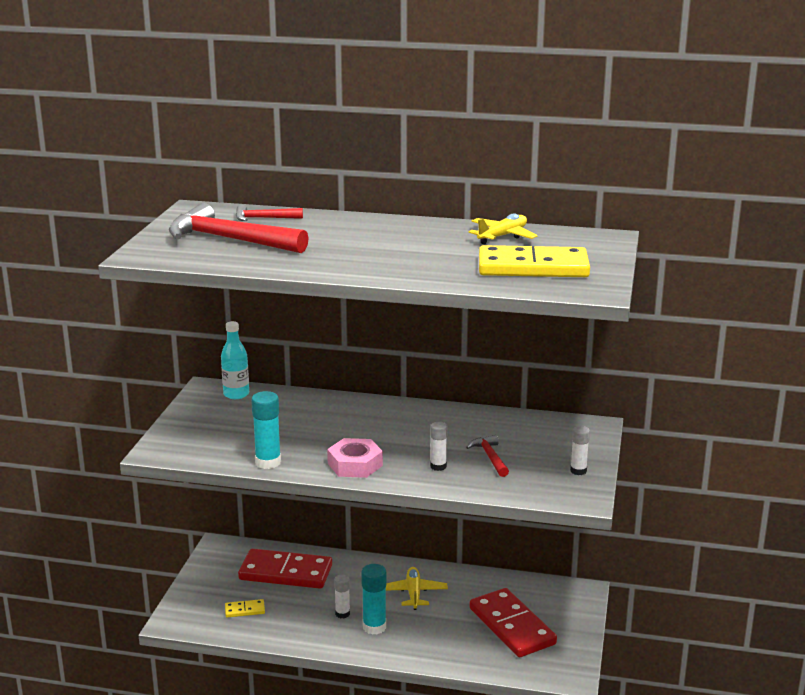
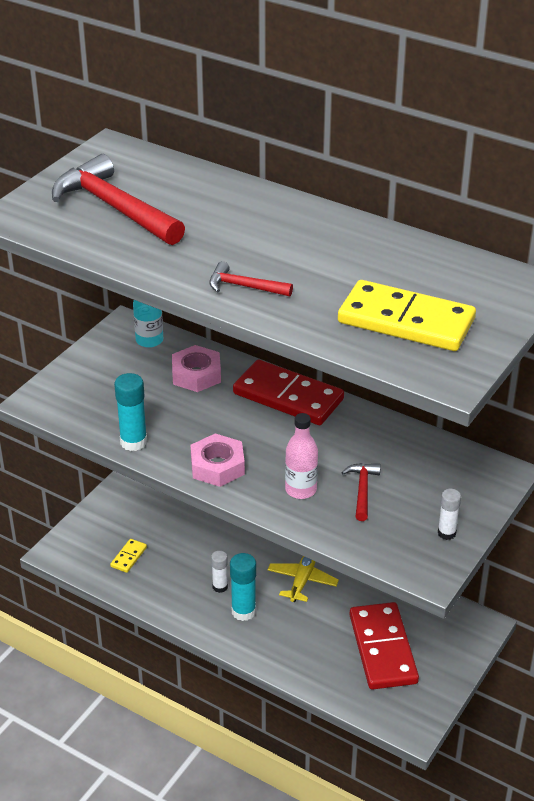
camera: 20 degrees right, 15 degrees up
yellow domino [225,599,265,617] -> yellow domino turned 75 degrees counterclockwise [110,539,147,573]
red hammer [236,204,303,221] -> red hammer moved to [209,261,293,296]
red domino [238,549,332,589] -> red domino moved to [233,360,344,425]
white glue stick [430,422,448,471] -> pink bottle [285,413,318,499]
yellow plane [469,213,538,244] -> none
none -> pink nut [172,345,221,392]

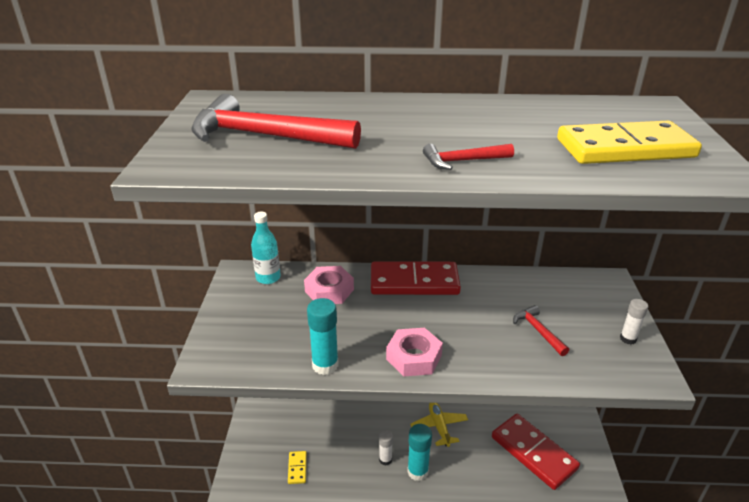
camera: 30 degrees left, 5 degrees down
pink bottle [285,413,318,499] -> none

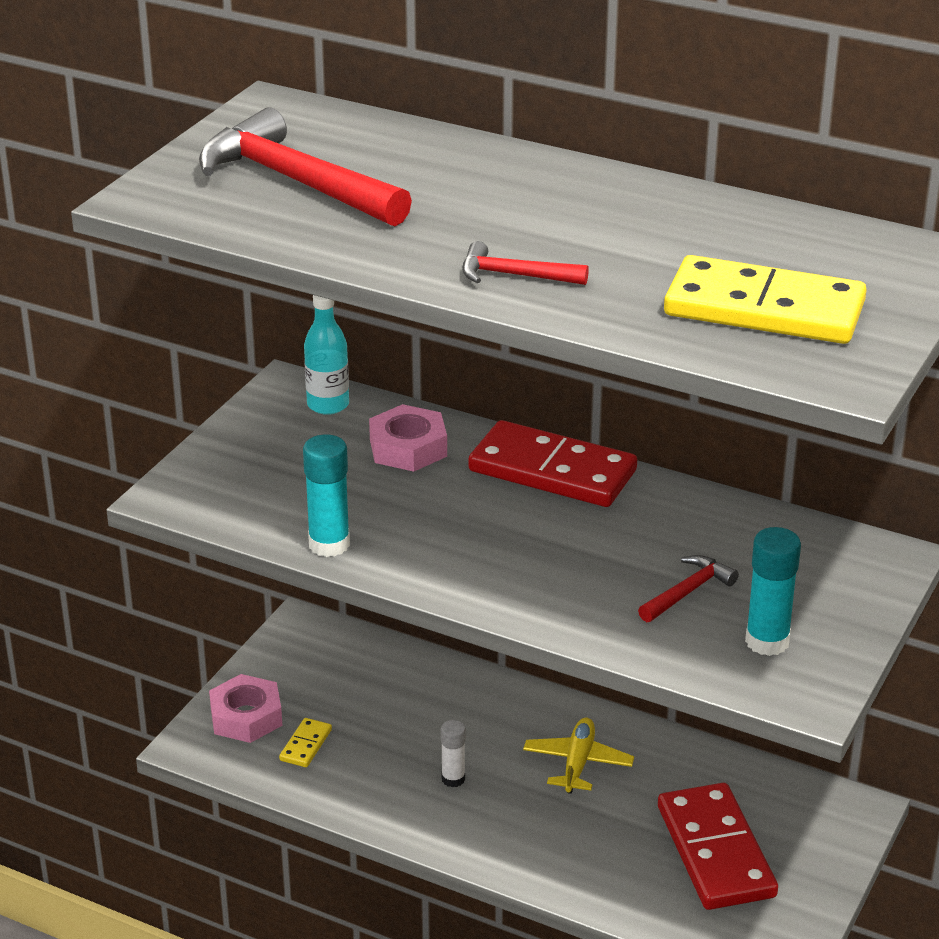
camera: 25 degrees right, 0 degrees up
pink nut [386,328,443,376] -> pink nut moved to [209,674,282,743]
turquoise glue stick [407,424,432,481] -> turquoise glue stick moved to [745,527,801,656]
red hammer [513,305,569,356] -> red hammer turned 45 degrees clockwise [638,555,739,622]
white glue stick [620,299,648,345] -> none

